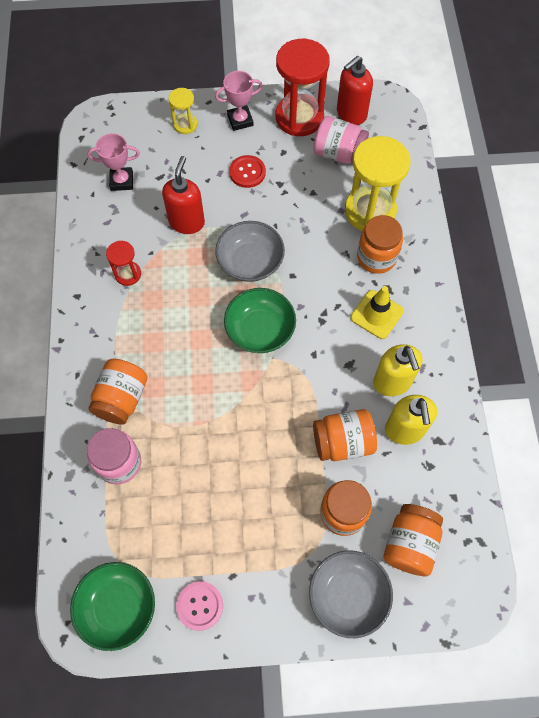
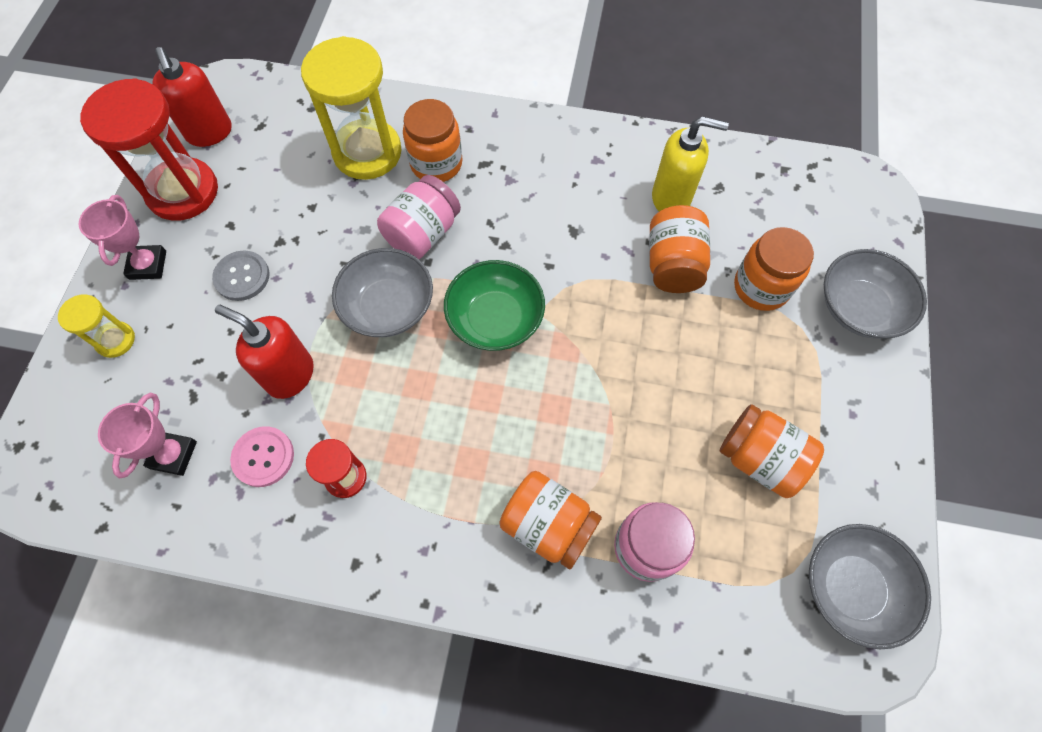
camera: 75 degrees left, 0 degrees up
green bowl [70,562,155,651] -> grey bowl [809,524,931,649]
pink button [176,581,223,631] -> pink button moved to [230,426,294,487]
red button [229,155,266,188] -> grey button [212,250,269,301]
pink jar [313,116,369,164] -> pink jar moved to [377,175,461,259]
yellow traffic cone [350,286,404,339] -> none
yellow soap dispenser [373,344,422,396] -> none
orange jar [384,504,443,576] -> orange jar moved to [720,404,824,498]

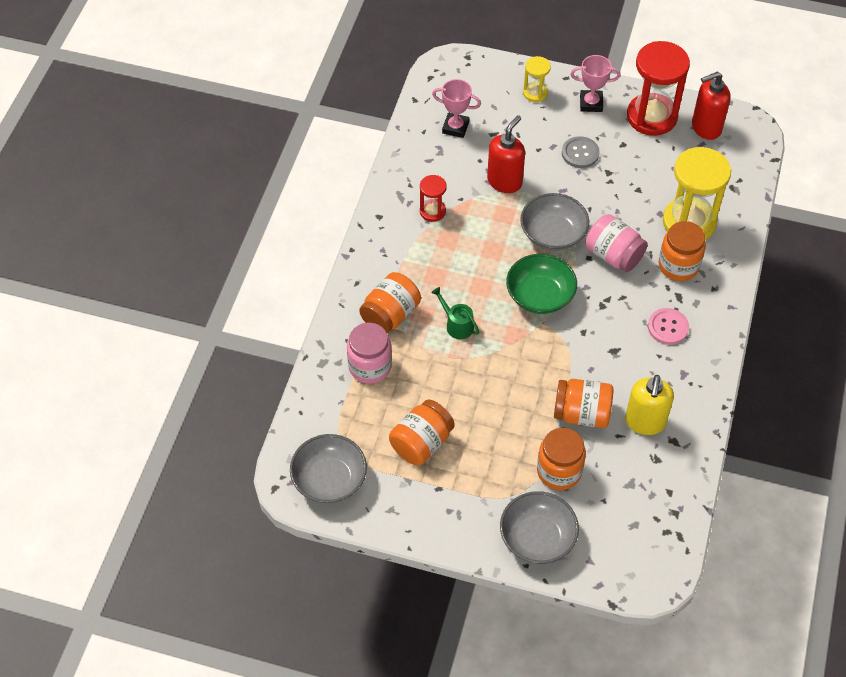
camera: 95 degrees right, 10 degrees down
pink button [230,426,294,487] -> pink button moved to [648,308,689,345]
none -> green watering can [431,287,479,339]

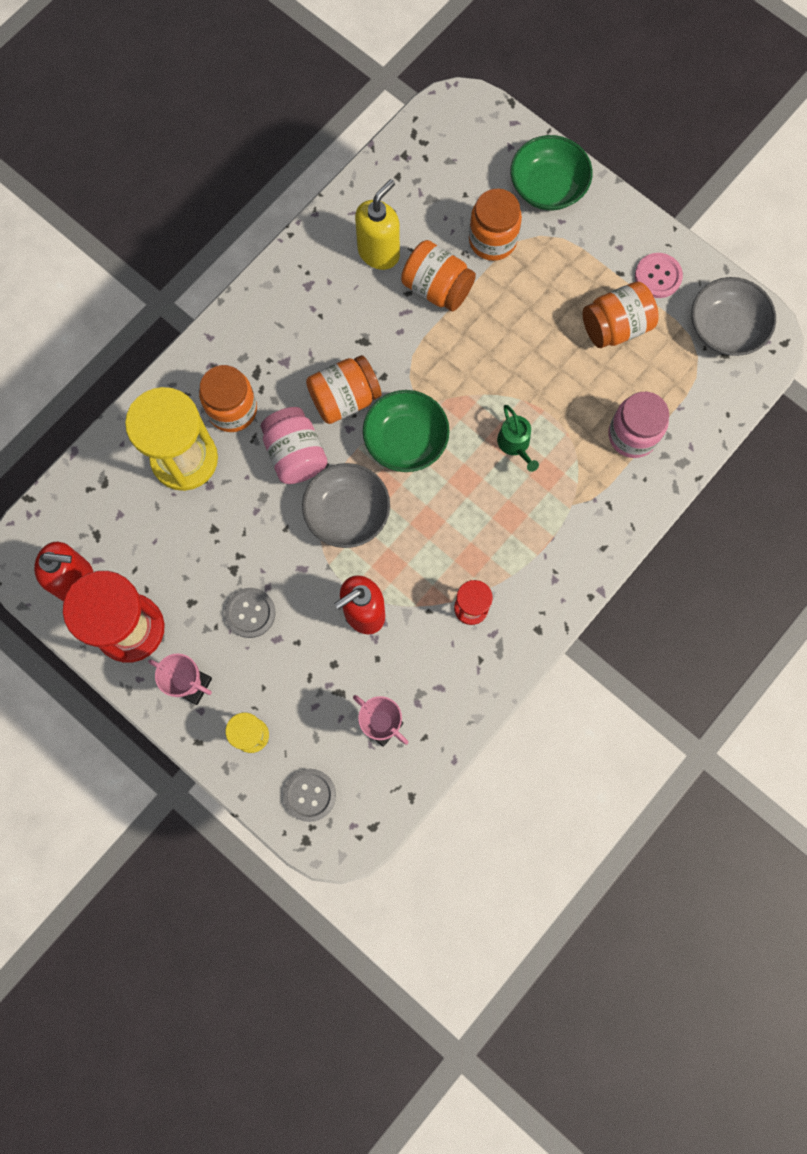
camera: 155 degrees left, 20 degrees up
orange jar [359,272,421,333] -> orange jar moved to [306,355,382,424]
grey bowl [500,491,579,564] -> green bowl [511,135,592,211]
pink button [648,308,689,345] -> pink button moved to [635,253,683,298]
none -> grey button [283,769,336,822]

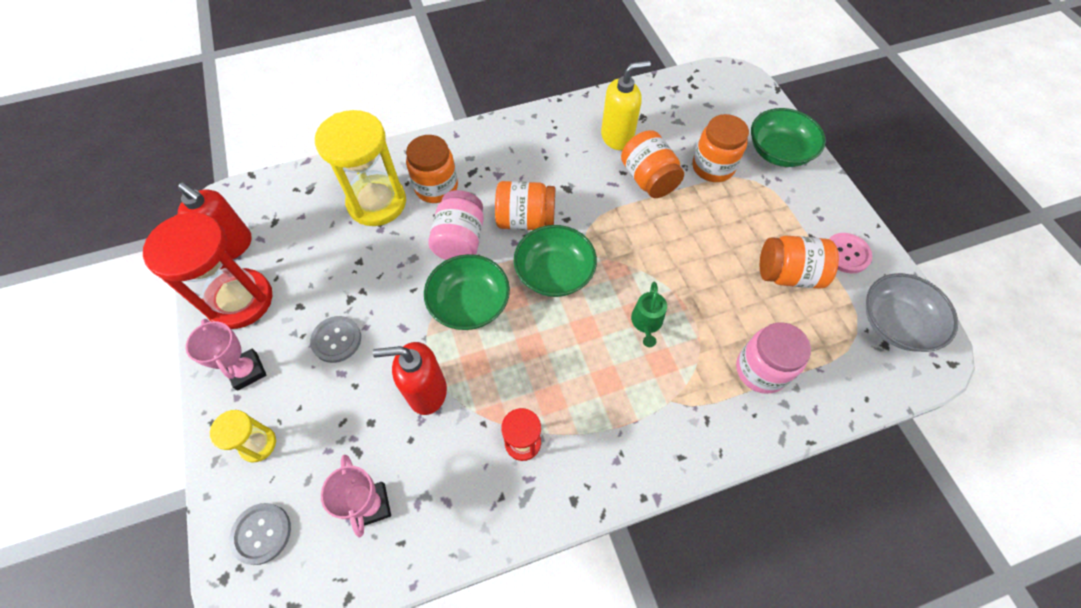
camera: 30 degrees right, 15 degrees down
grey bowl [302,463,390,548] -> green bowl [424,254,510,330]

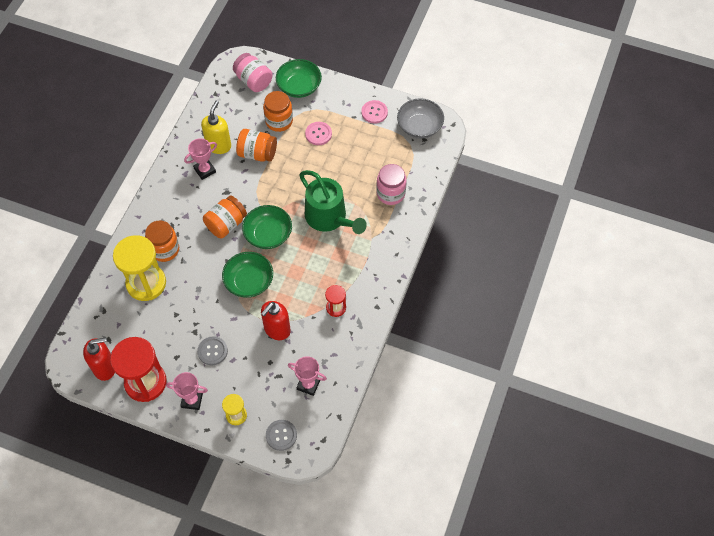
camera: 50 degrees left, 0 degrees up
pink jar [428,190,484,260] -> pink jar moved to [233,53,273,92]
green watering can [631,282,667,347] -> green watering can [299,170,367,234], size x2.20
orange jar [760,236,839,289] -> none
none -> pink trophy [184,138,217,180]
none -> pink button [305,122,332,145]

